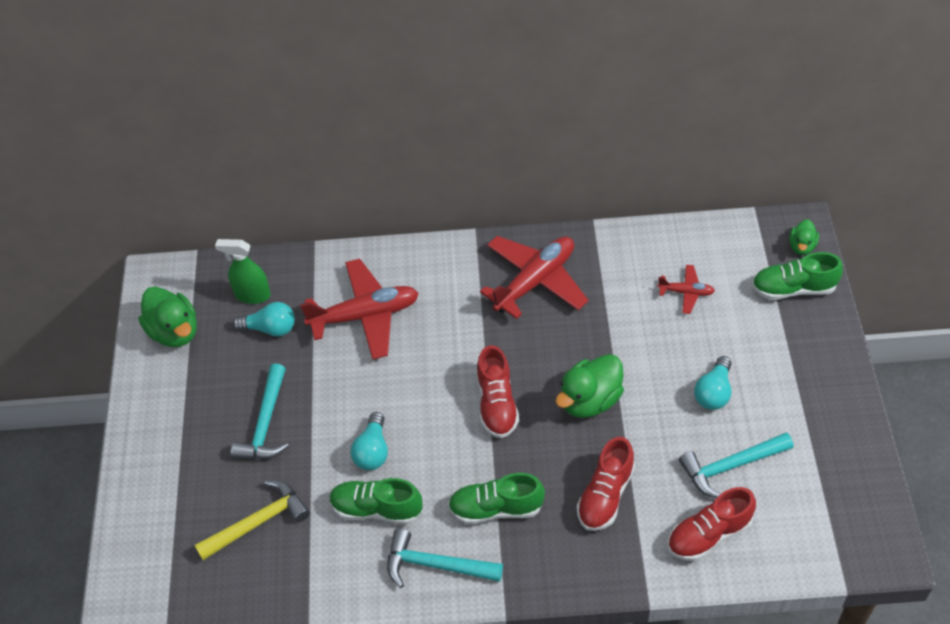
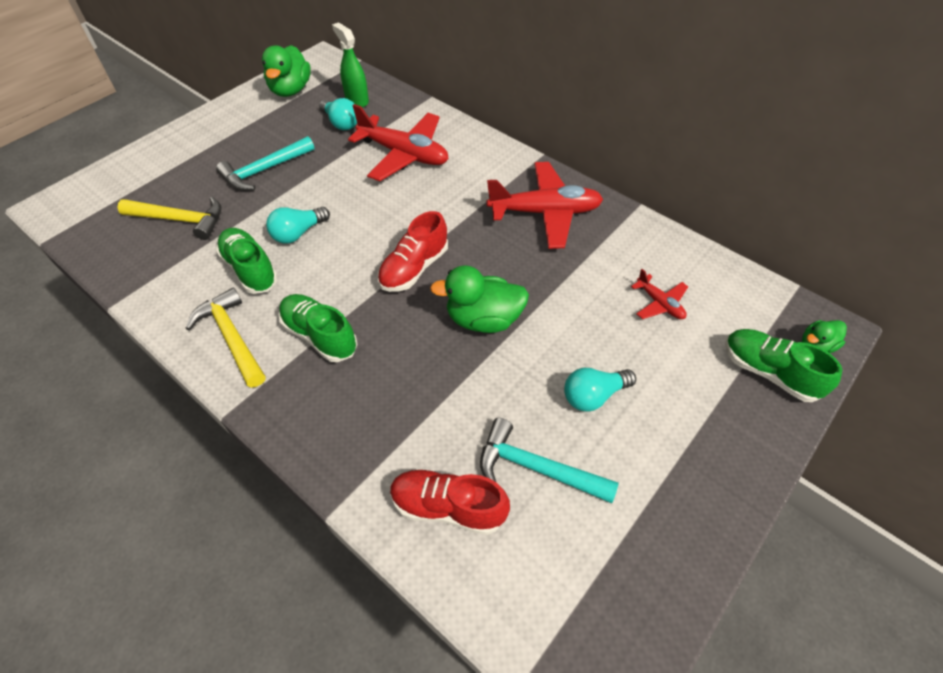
camera: 40 degrees right, 0 degrees up
turquoise hammer [387,529,503,588] -> yellow hammer [185,287,266,388]
red shoe [577,437,635,531] -> none

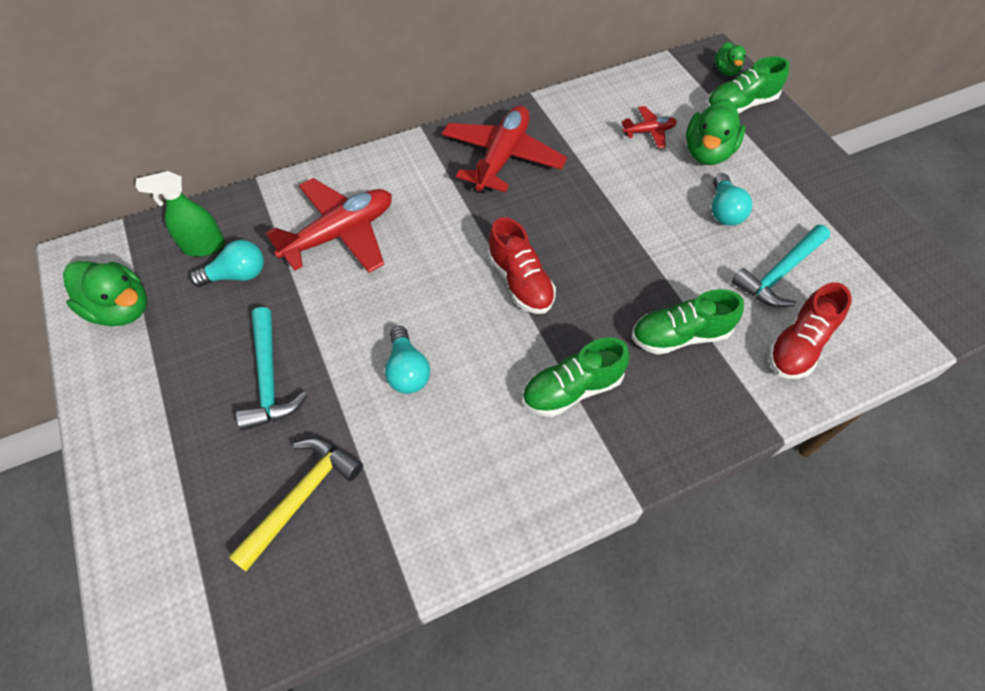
camera: 65 degrees left, 5 degrees up
yellow hammer [185,287,266,388] -> none
green shoe [216,228,278,294] -> green shoe moved to [632,289,744,355]
green duck [430,265,529,333] -> green duck moved to [686,99,745,165]

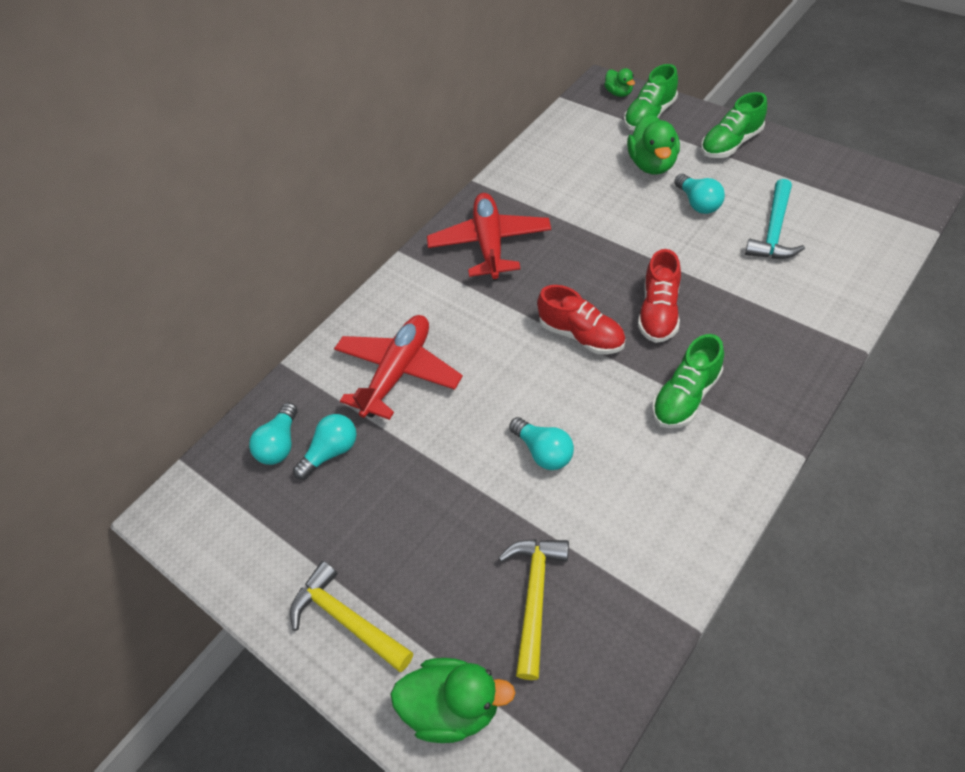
camera: 20 degrees left, 5 degrees down
green duck [63,261,147,326] -> green duck moved to [390,658,515,743]
green spray bottle [135,171,225,257] -> turquoise light bulb [249,403,297,465]
turquoise hammer [236,307,308,431] -> none
red plane [621,106,677,148] -> none
green shoe [632,289,744,355] -> green shoe moved to [701,92,767,158]
red shoe [768,282,852,379] -> red shoe moved to [638,249,681,343]
none -> yellow hammer [290,561,413,672]

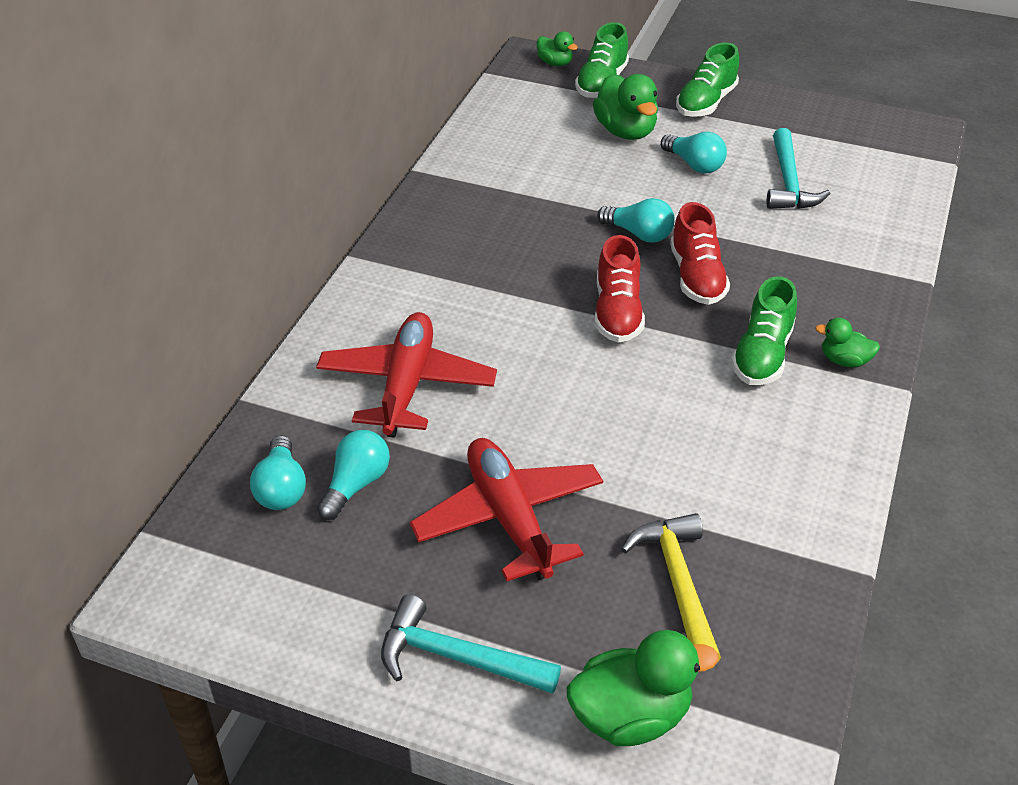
camera: 25 degrees left, 10 degrees down
yellow hammer [290,561,413,672] -> turquoise hammer [381,595,561,694]
red plane [427,193,551,281] -> red plane moved to [410,438,603,581]
turquoise light bulb [509,417,574,470] -> turquoise light bulb moved to [597,198,675,243]
red shoe [537,285,626,354] -> red shoe turned 75 degrees clockwise [595,235,645,343]
none -> green duck [815,318,880,368]

